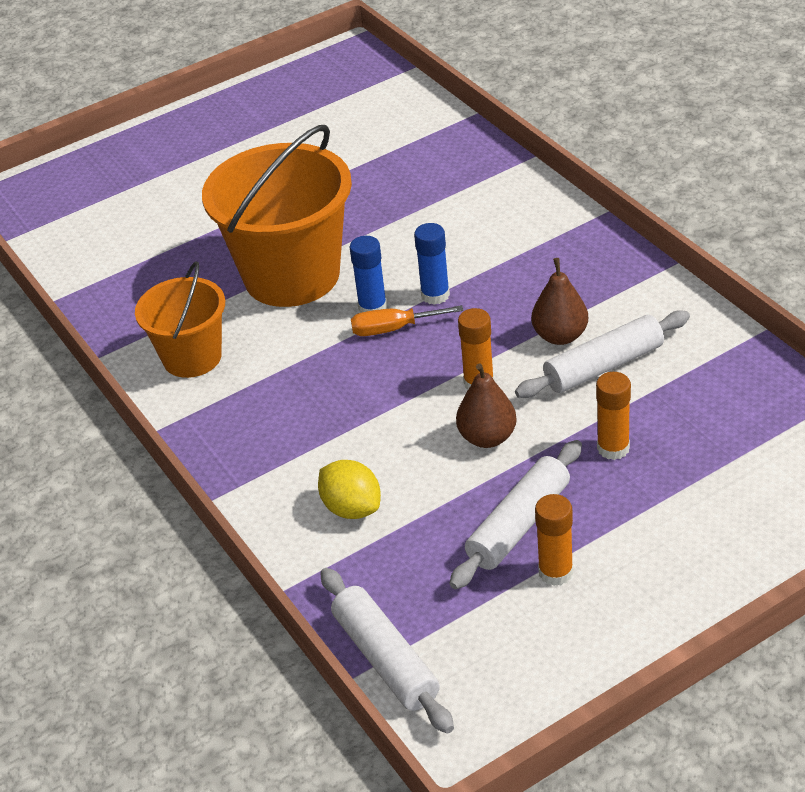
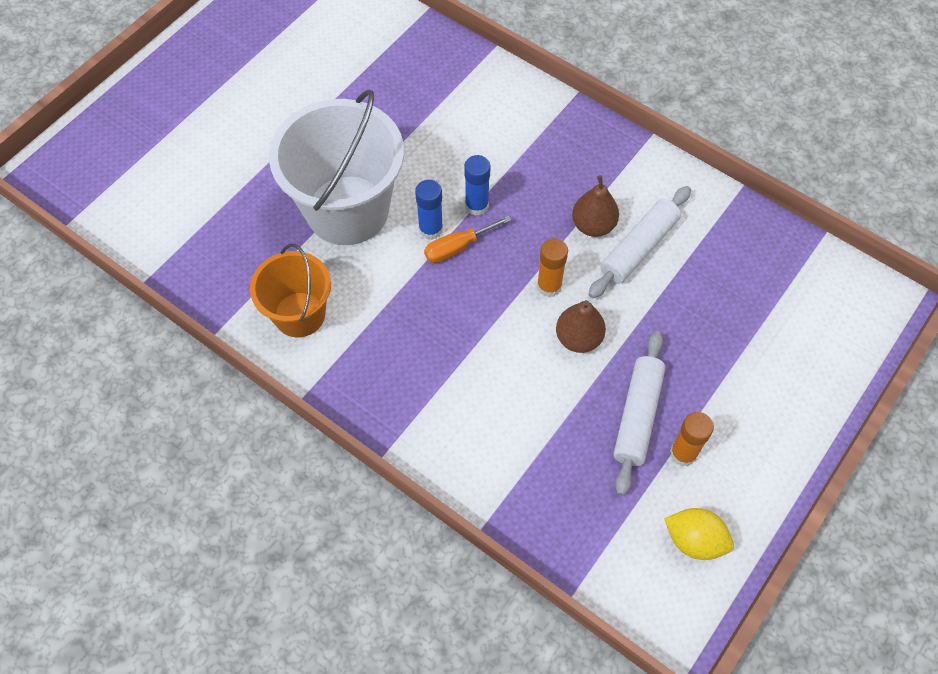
camera: 25 degrees left, 20 degrees up
orange bucket [202,125,352,307] -> white bucket [269,89,404,245]
yellow lemon [318,460,381,519] -> yellow lemon moved to [665,508,734,560]
white rolling pin [320,568,454,734] -> none
orange glue stick [596,372,631,460] -> none

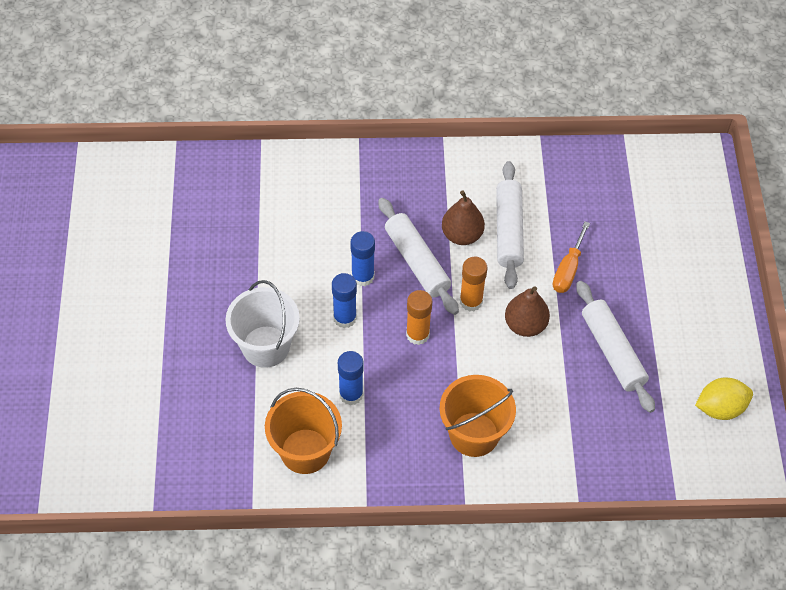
camera: 40 degrees left, 5 degrees down
white bucket [269,89,404,245] -> white bucket [226,280,300,368], size x0.59
orange screwdriver [424,216,511,263] -> orange screwdriver moved to [553,222,590,293]
orange glue stick [670,412,714,466] -> orange glue stick moved to [406,290,432,345]
none -> blue glue stick [338,351,364,405]
none -> white rolling pin [378,198,459,315]
none -> orange bucket [440,375,516,457]

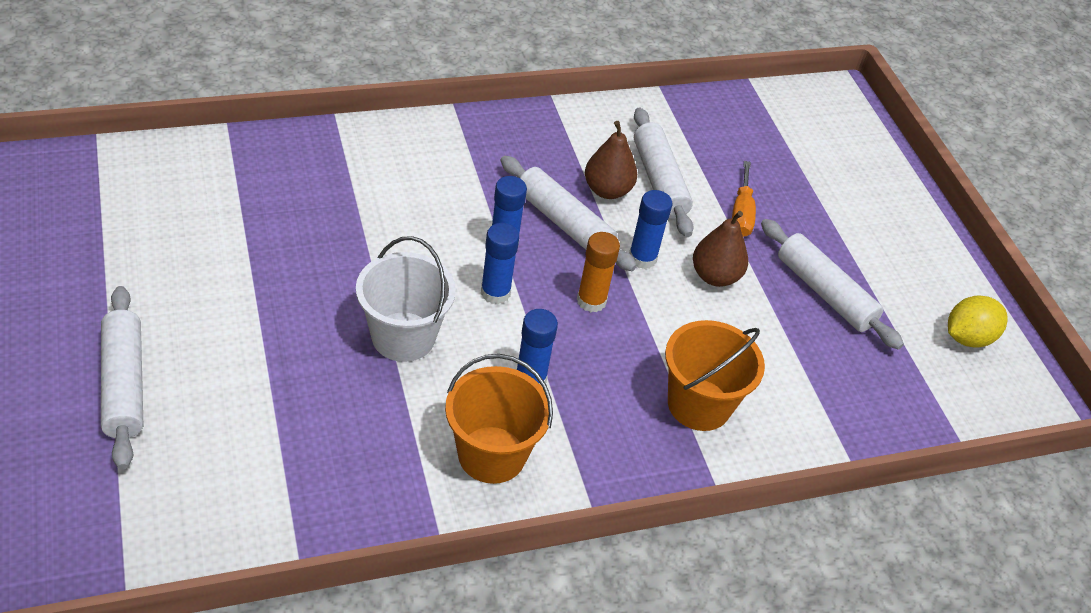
camera: 20 degrees left, 10 degrees down
orange glue stick [460,257,487,312] -> blue glue stick [629,190,672,269]
none -> white rolling pin [101,286,143,470]

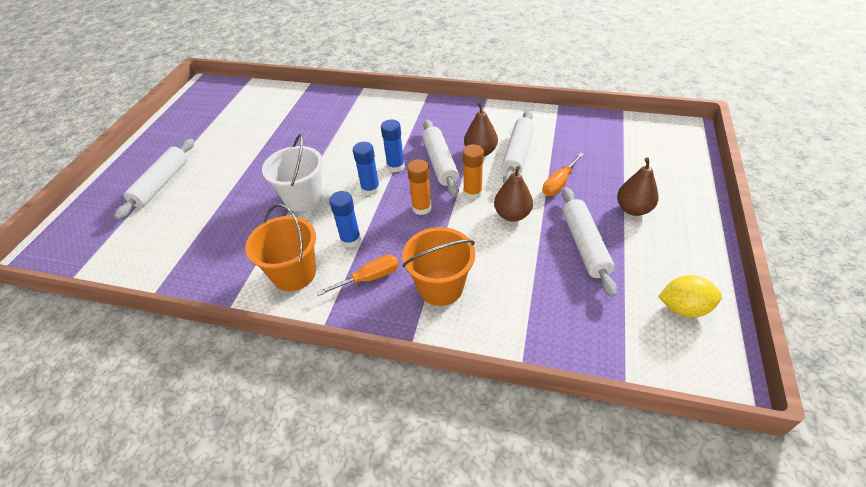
camera: 40 degrees right, 0 degrees up
blue glue stick [629,190,672,269] -> orange glue stick [463,144,484,200]
none -> orange screwdriver [317,255,399,296]
none -> brown pear [617,158,659,216]

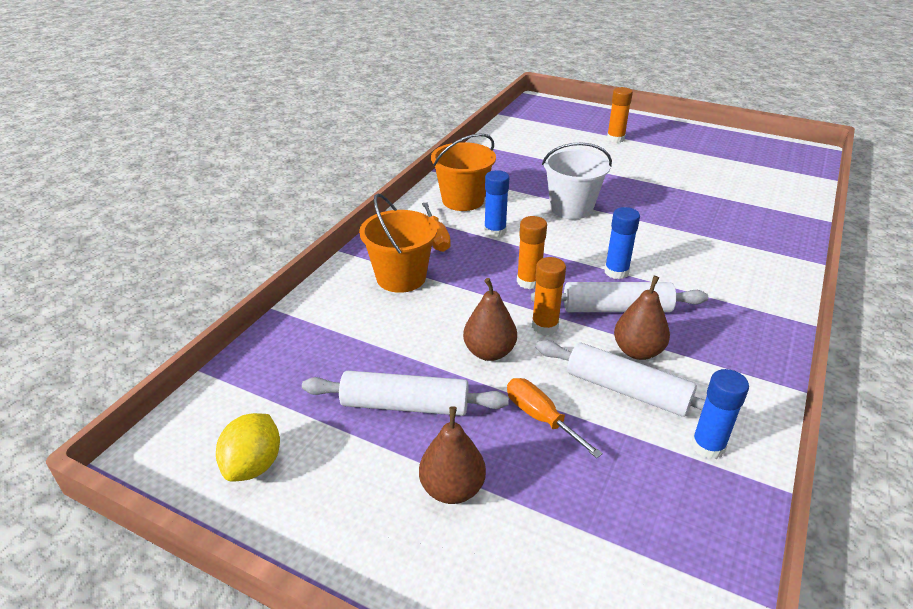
camera: 100 degrees right, 10 degrees down
white rolling pin [114,139,194,220] -> orange glue stick [607,87,633,143]
blue glue stick [353,142,380,196] -> blue glue stick moved to [691,369,749,459]

